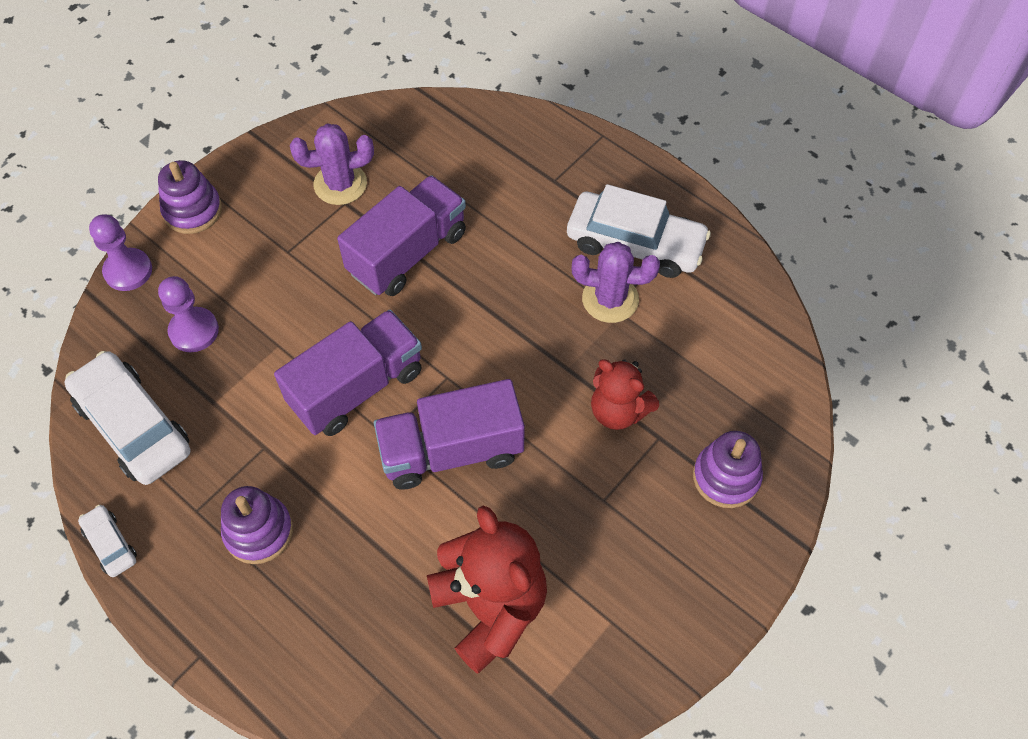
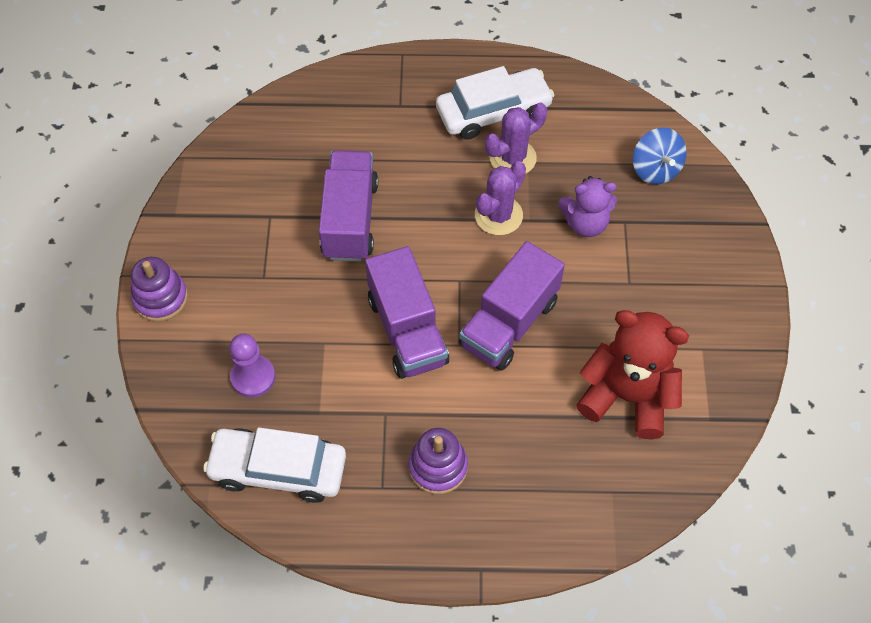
camera: 40 degrees left, 0 degrees up
white car [78,505,137,577] -> none
purple pawn [89,214,152,291] -> none
purple truck [274,310,422,436] -> purple truck turned 150 degrees clockwise [365,246,449,379]
purple cactus [290,123,374,205] -> purple cactus moved to [475,161,526,235]
red teddy bear [591,359,659,430] -> purple teddy bear [558,176,617,237]
purple stacking toy [693,431,763,508] -> none
none -> blue spinning top [633,127,687,185]

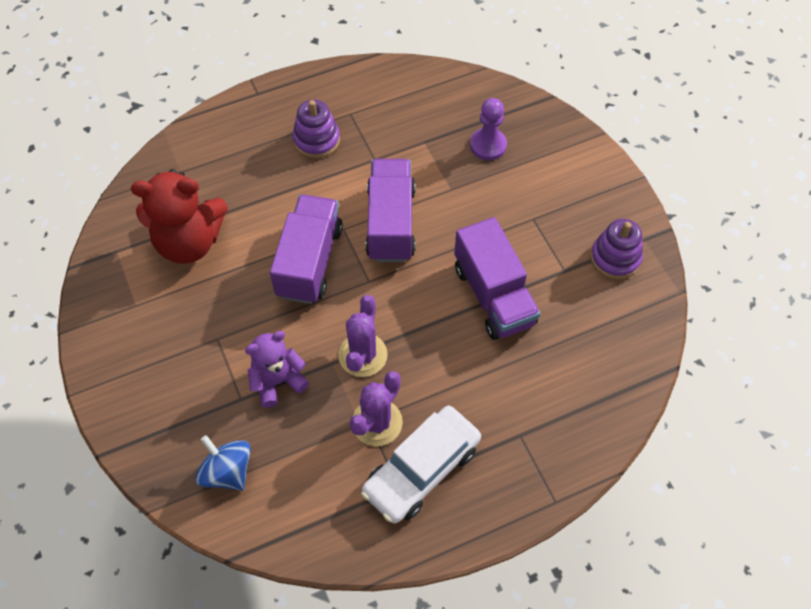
camera: 155 degrees right, 0 degrees up
purple stacking toy [131,257,188,322] -> purple stacking toy moved to [590,219,643,279]
white car [203,428,346,503] -> none
purple truck [365,246,449,379] -> purple truck turned 45 degrees clockwise [365,159,415,262]

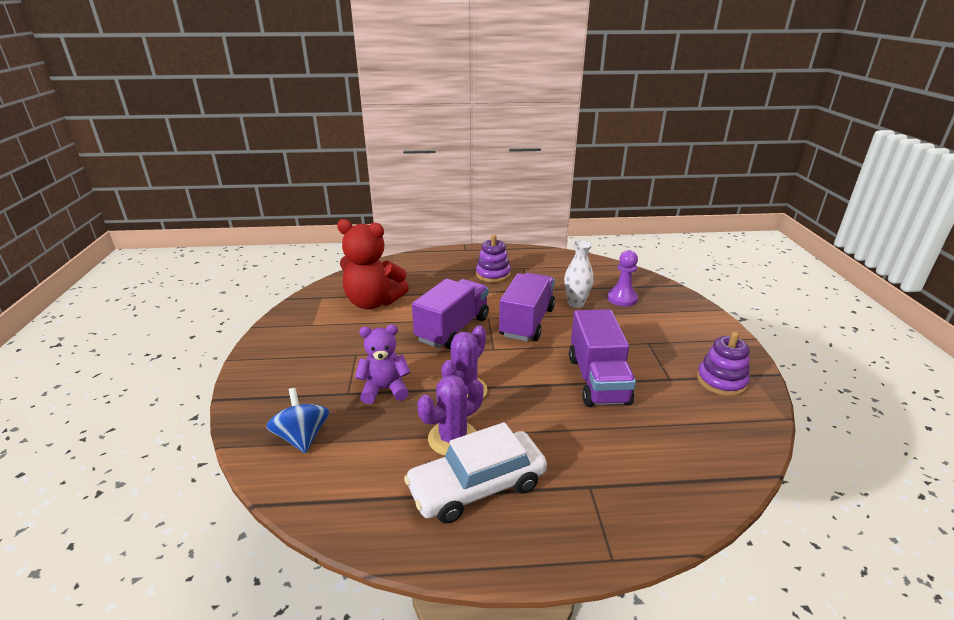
camera: 20 degrees right, 30 degrees down
none -> white vase [564,240,594,308]

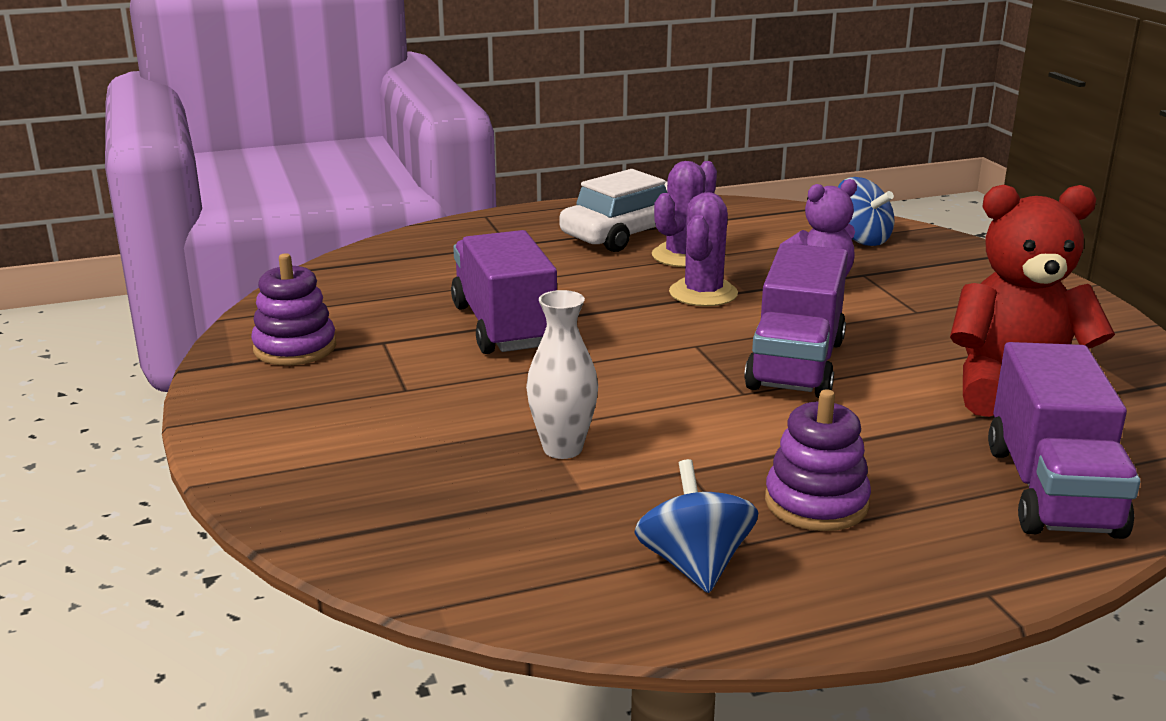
camera: 165 degrees right, 5 degrees down
purple truck [499,273,555,341] -> purple truck moved to [988,342,1140,539]
purple pawn [607,250,638,306] -> none
none -> blue spinning top [634,459,758,593]

